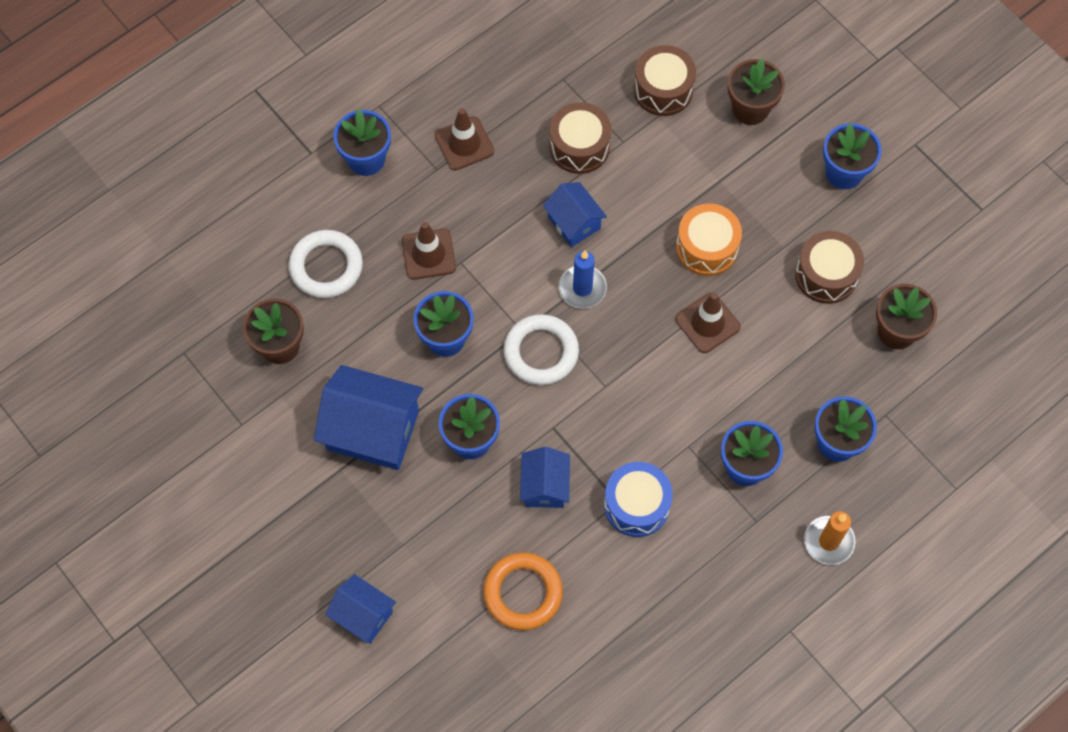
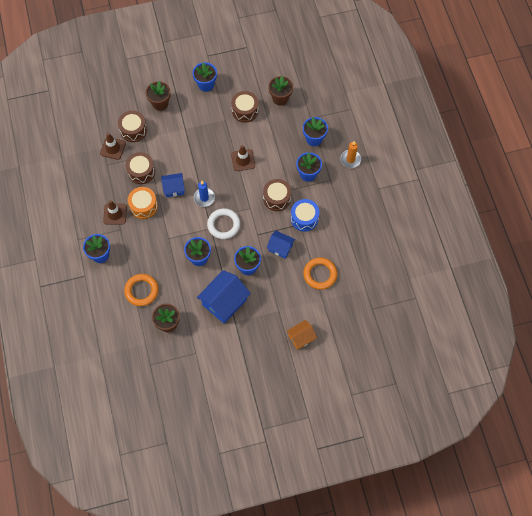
camera: 65 degrees left, 0 degrees up
white ring [289,230,363,298] -> orange ring [124,274,159,306]
blue house [325,574,396,643] -> orange house [287,320,317,350]
brown traffic cone [402,222,456,280] -> brown traffic cone moved to [100,133,126,160]
orange drum [676,203,742,276] -> orange drum moved to [128,187,158,219]
none -> brown drum [263,179,291,211]

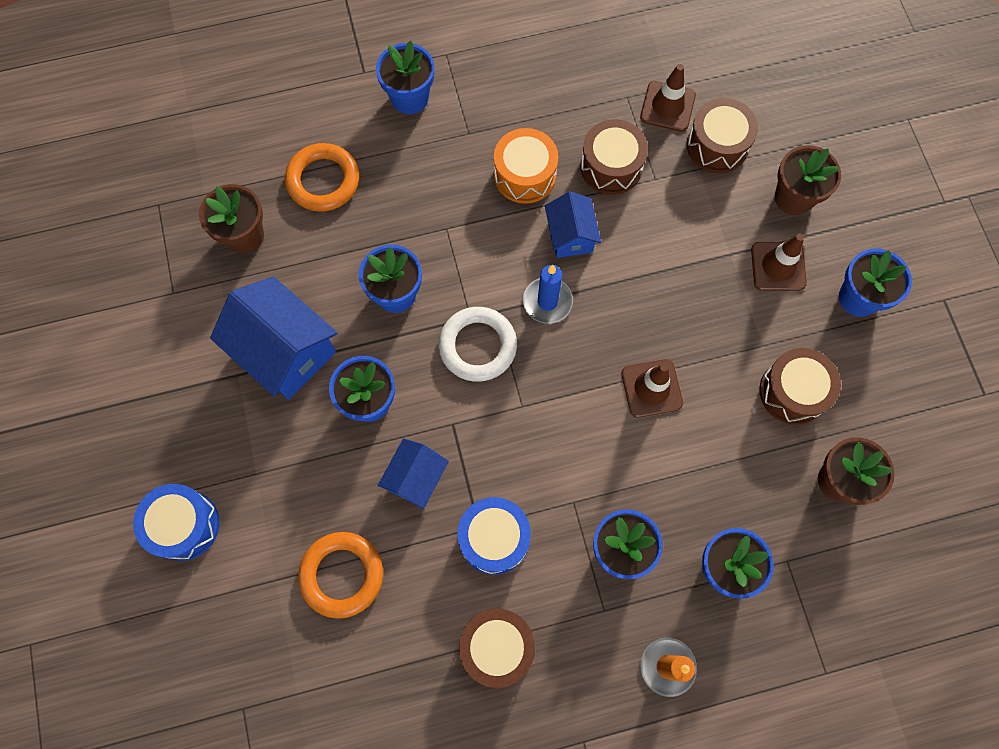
camera: 90 degrees right, 5 degrees up
brown traffic cone [103,200,127,225] -> brown traffic cone moved to [751,234,807,291]
brown drum [263,179,291,211] -> brown drum moved to [459,609,535,688]
orange house [287,320,317,350] -> blue drum [133,484,219,561]

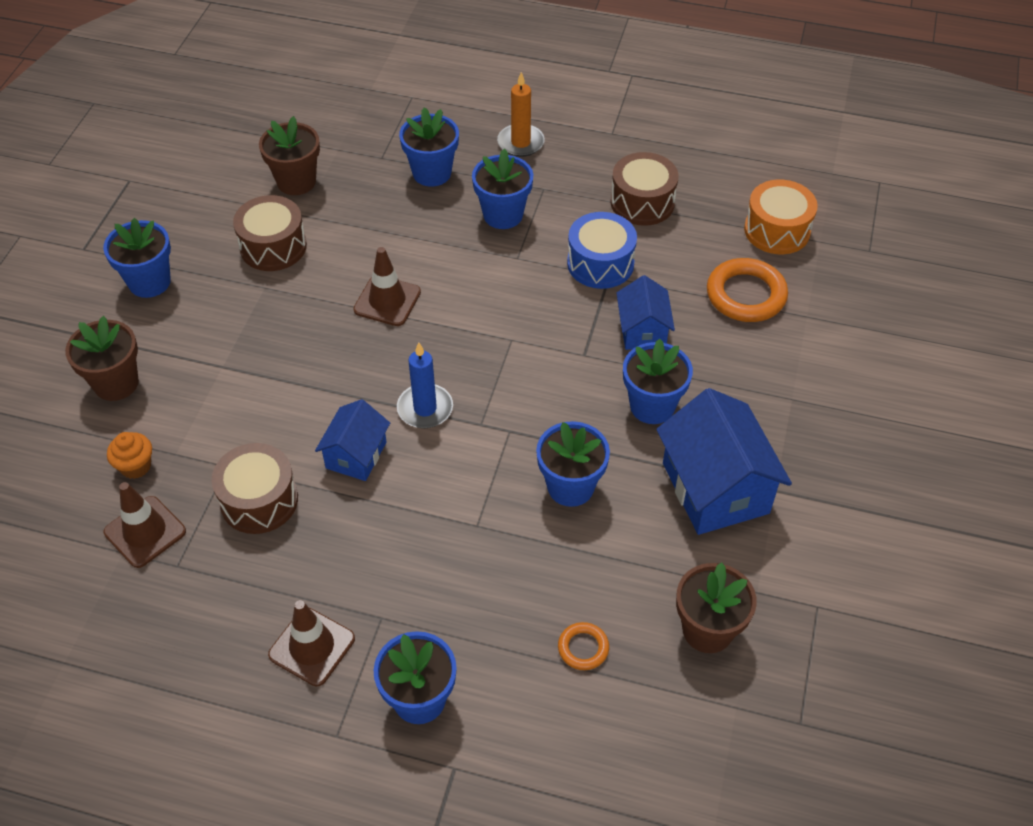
camera: 150 degrees left, 20 degrees down
blue drum [133,484,219,561] -> none
orange ring [285,143,359,212] -> orange ring [558,622,609,670], size x0.52
blue house [378,438,449,509] -> blue house turned 60 degrees counterclockwise [617,275,675,350]
white ring [439,307,517,382] -> none
orange drum [494,128,558,204] -> orange drum moved to [744,179,818,254]
brown drum [687,98,758,173] -> orange cupcake [107,432,152,479]
brown traffic cone [751,234,807,291] -> brown traffic cone moved to [268,600,355,686]

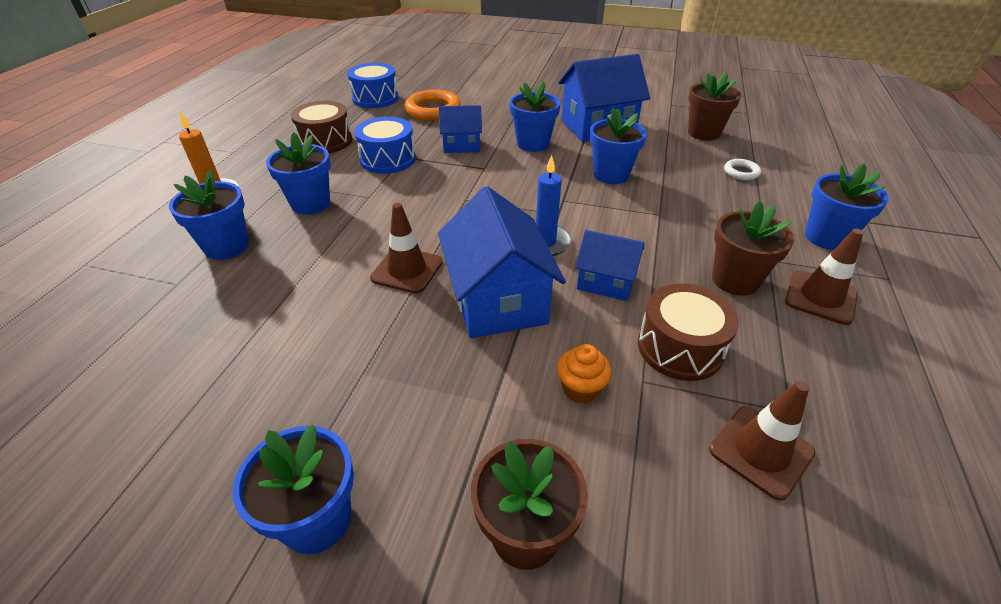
camera: 90 degrees left, 10 degrees down
orange cupcake [107,432,152,479] -> orange cupcake moved to [557,344,612,404]
brown drum [233,195,307,271] -> none
brown flower pot [259,116,320,195] -> brown flower pot moved to [712,201,794,296]
orange ring [558,622,609,670] -> white ring [724,159,761,180]
orange drum [744,179,818,254] -> blue drum [347,63,399,108]
none -> blue house [438,186,566,338]

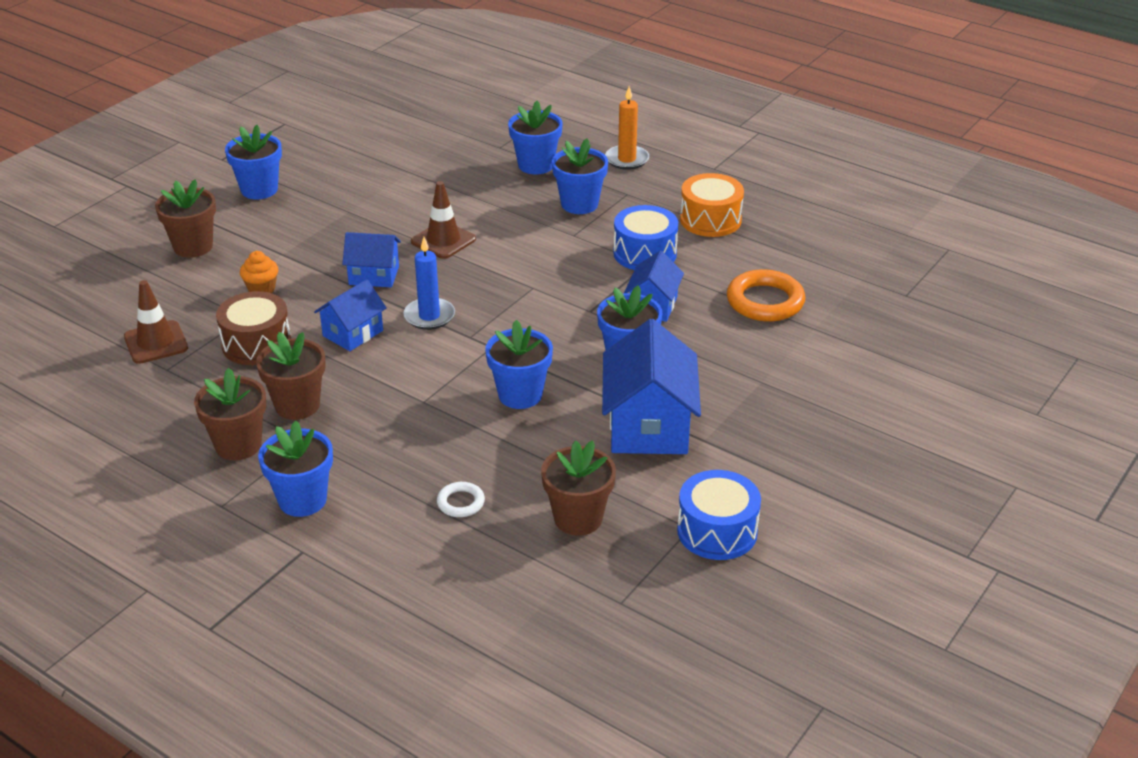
camera: 110 degrees right, 5 degrees down
brown drum [291,101,352,153] -> orange drum [680,173,744,237]
blue drum [347,63,399,108] -> blue drum moved to [677,470,761,560]
blue house [438,186,566,338] -> blue house [342,232,401,287], size x0.58
brown traffic cone [785,229,863,325] -> brown flower pot [194,368,266,460]

